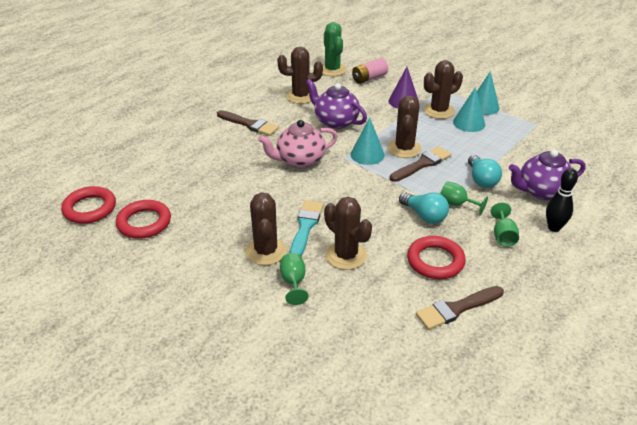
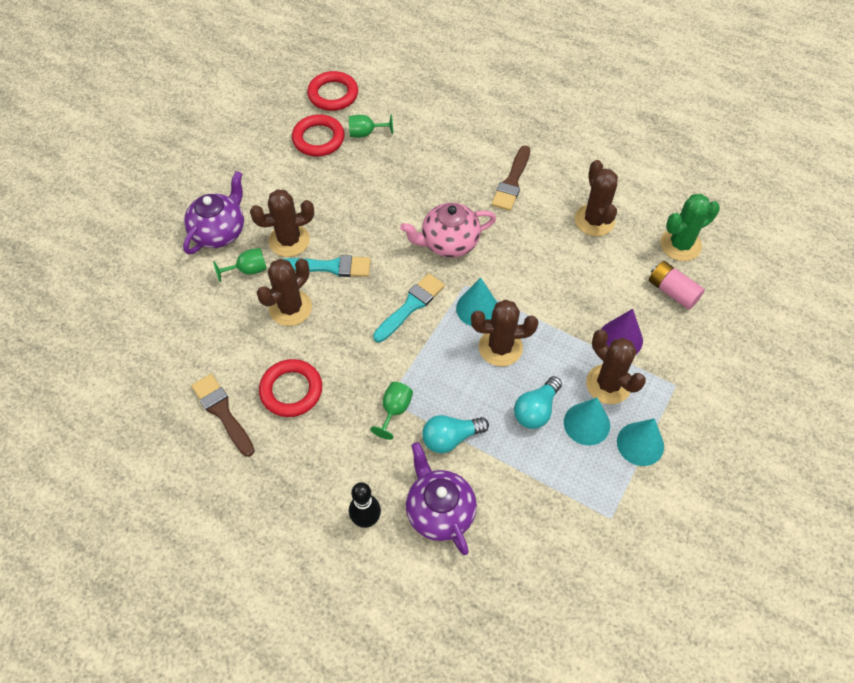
camera: 80 degrees right, 20 degrees up
pink teapot [258,120,338,168] -> pink teapot turned 75 degrees counterclockwise [400,203,496,258]
purple teapot [306,79,367,129] -> purple teapot moved to [183,171,244,254]
brown brush [390,146,451,182] -> none
turquoise light bulb [399,192,449,224] -> turquoise light bulb moved to [514,376,562,429]
green goblet [491,202,519,247] -> green goblet moved to [349,114,393,138]
none -> turquoise brush [373,273,445,342]

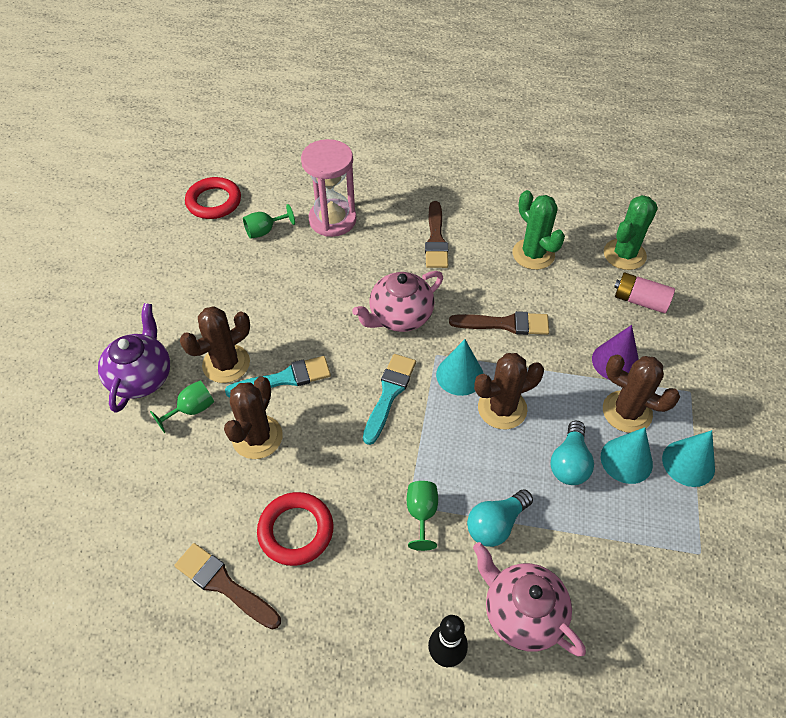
camera: 20 degrees left, 5 degrees down
red ring [292,114,345,156] -> none
purple teapot [406,442,477,555] -> pink teapot [473,542,586,656]
brown cactus [575,160,618,236] -> green cactus [513,190,565,270]
none -> pink hourglass [301,139,356,237]
none -> brown brush [449,311,549,335]

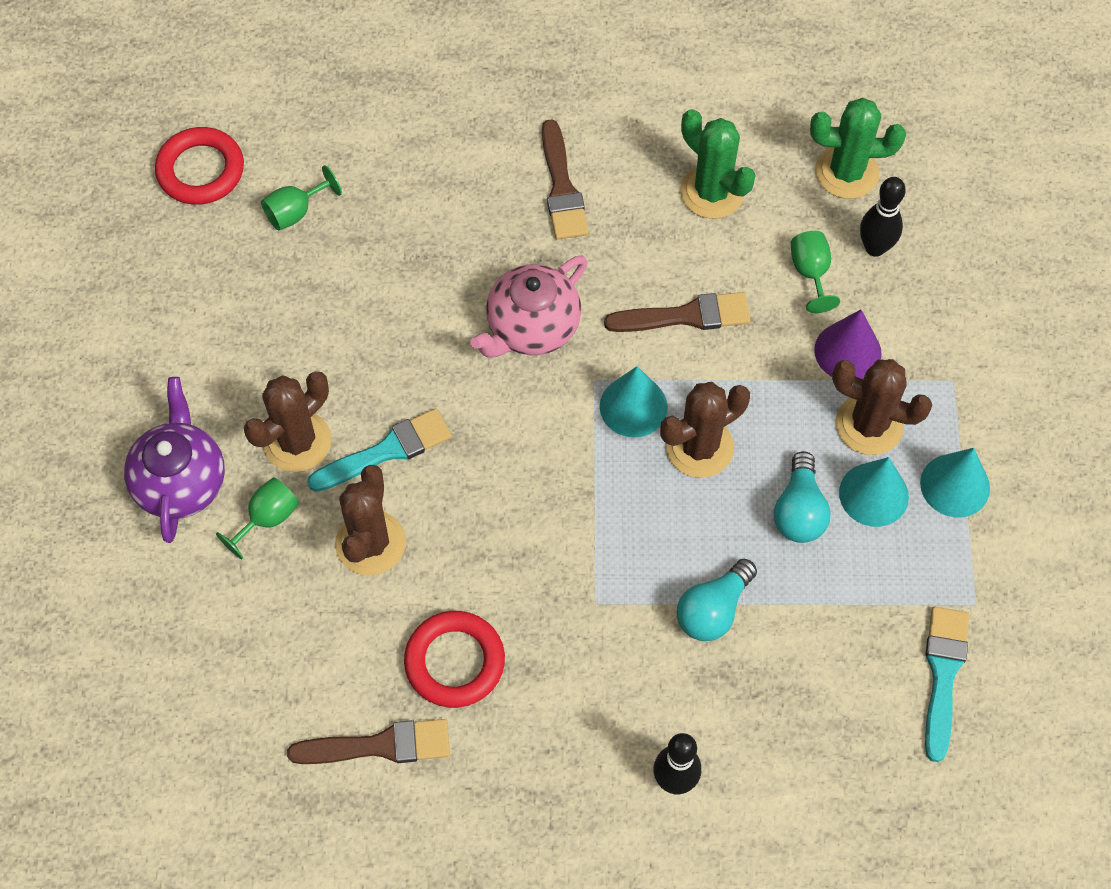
camera: 10 degrees left, 10 degrees up
brown brush [174,543,281,630] -> brown brush turned 150 degrees clockwise [287,719,450,764]
pink hourglass [301,139,356,237] -> none
turquoise brush [363,354,416,445] -> turquoise brush moved to [925,607,969,762]
green goblet [407,481,438,551] -> green goblet moved to [791,231,840,313]
pink teapot [473,542,586,656] -> none
green cactus [604,195,658,270] -> green cactus turned 60 degrees clockwise [810,98,906,199]
pink battery [614,272,675,313] -> black bowling pin [860,177,906,257]

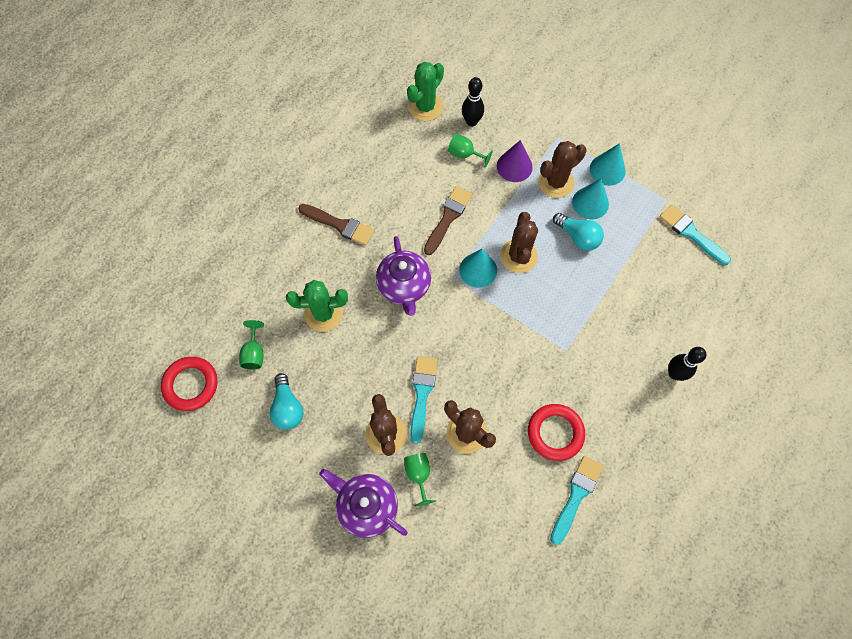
camera: 55 degrees left, 5 degrees up
brown brush [287,719,450,764] -> turquoise brush [550,456,603,545]
pink teapot [470,256,587,358] -> purple teapot [376,236,431,316]
turquoise light bulb [677,559,757,641] -> turquoise light bulb moved to [270,373,304,430]
green cactus [680,109,756,219] -> green cactus moved to [286,280,348,332]

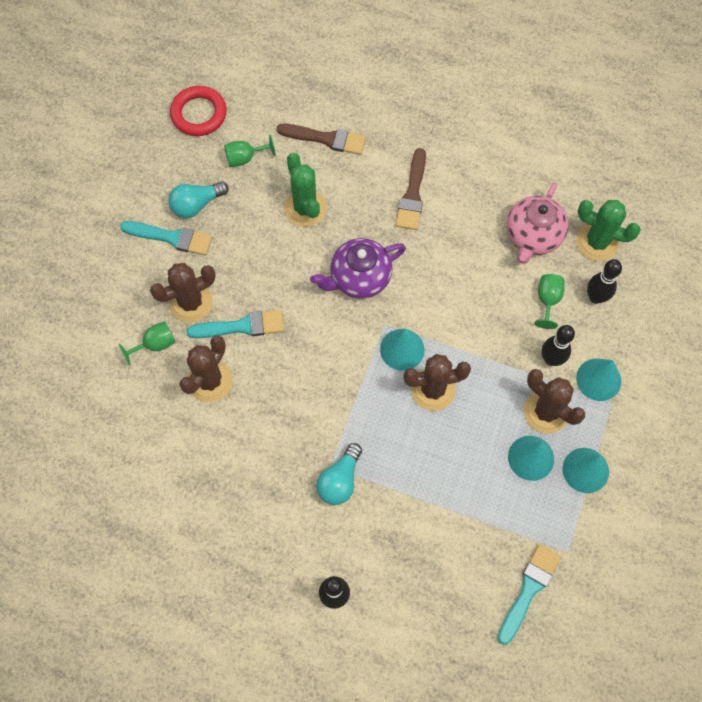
camera: 75 degrees right, 0 degrees up
purple teapot [319,469,408,538] -> none
brown brush [424,186,472,255] -> brown brush moved to [277,124,366,155]
purple cone [497,140,533,182] -> black bowling pin [542,325,575,366]
red ring [528,404,585,461] -> none
turquoise brush [550,456,603,545] -> turquoise brush moved to [120,221,213,256]
turquoise light bulb [553,213,604,251] -> turquoise light bulb moved to [316,443,362,505]
none -> pink teapot [507,182,568,264]
none -> turquoise cone [576,359,621,401]

